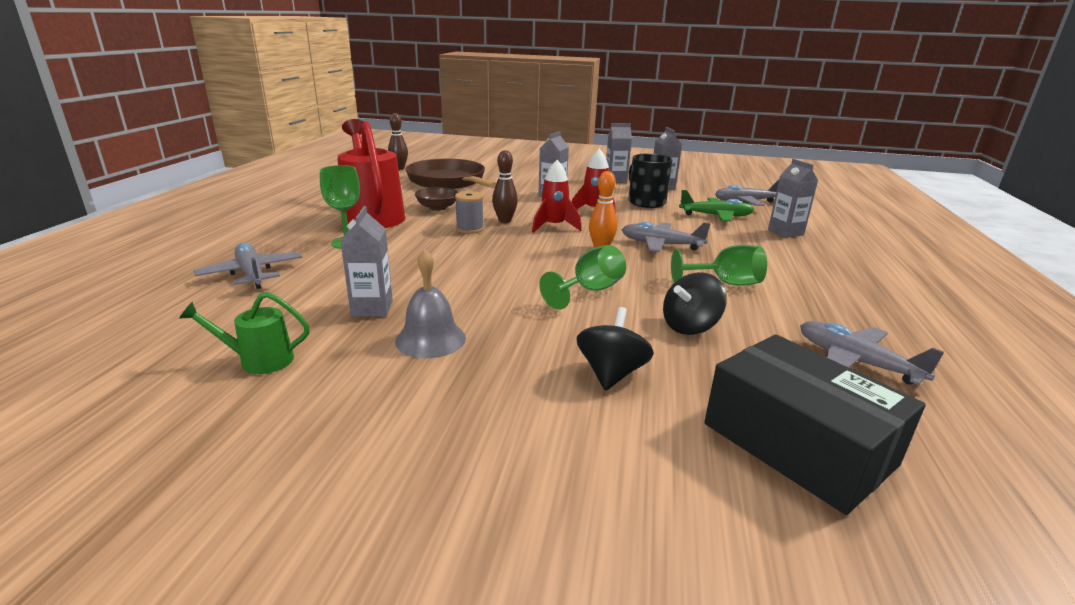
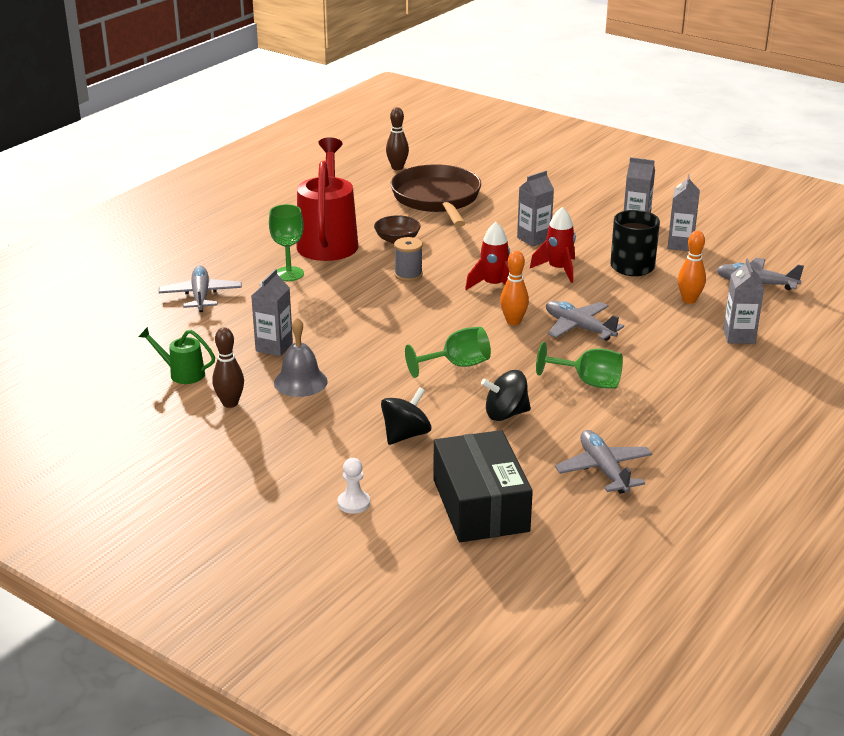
camera: 25 degrees right, 5 degrees up
brown bowling pin [492,150,518,223] -> brown bowling pin moved to [212,327,244,408]
green plane [679,190,754,221] -> orange bowling pin [678,231,706,304]
none -> white pawn [338,458,370,514]

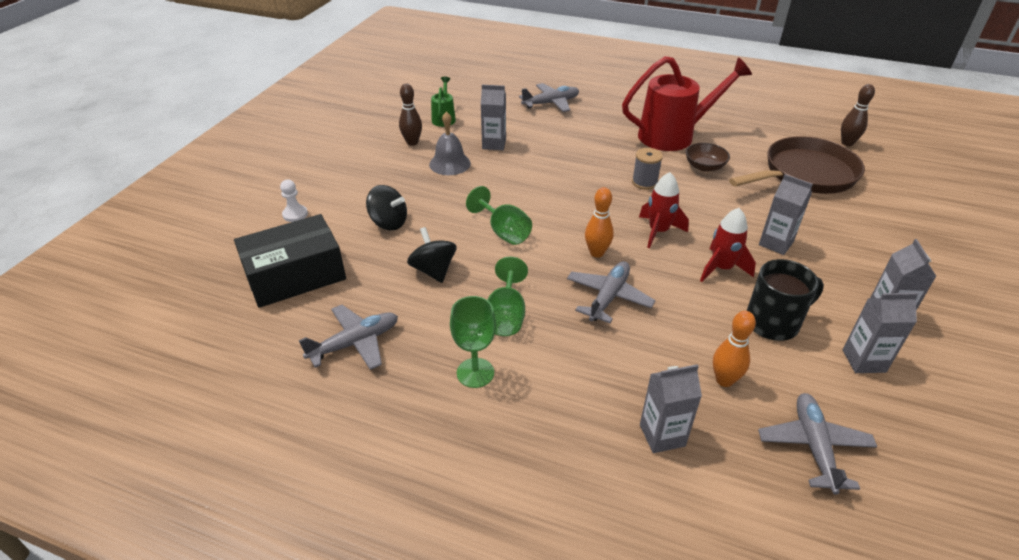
camera: 75 degrees right, 10 degrees up
green goblet [269,204,304,281] -> green goblet moved to [450,296,496,388]

